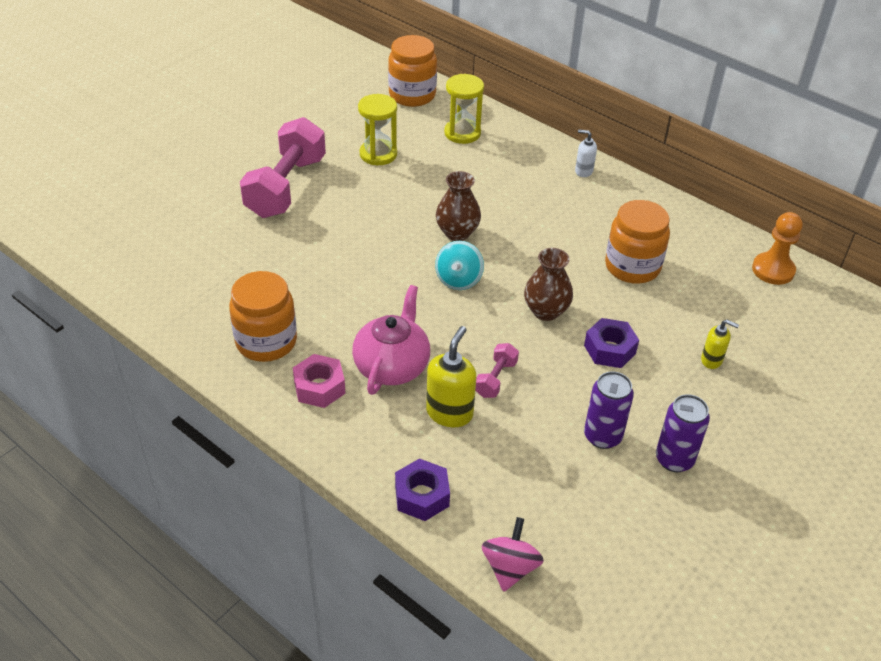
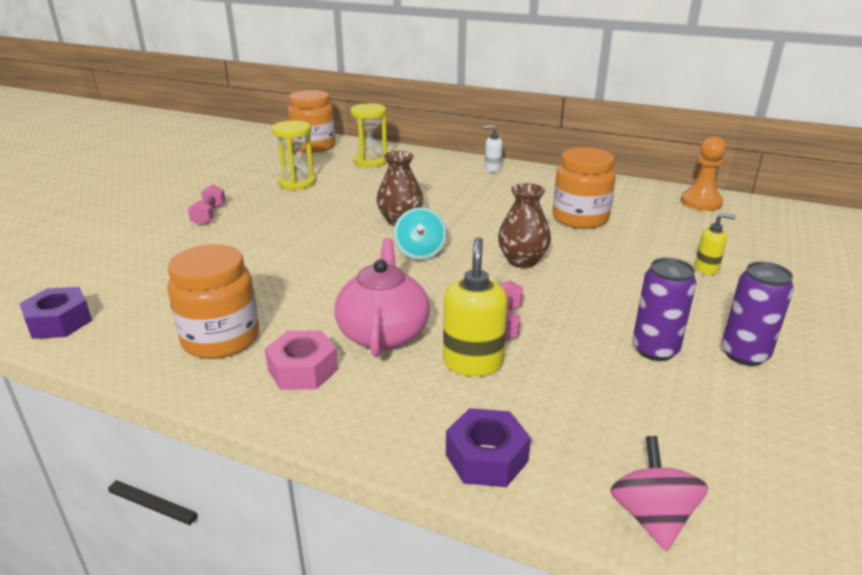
camera: 15 degrees left, 15 degrees down
pink dumbbell [240,117,326,218] -> pink dumbbell [188,185,226,226], size x0.44
purple nut [584,318,639,368] -> purple nut moved to [19,287,92,339]

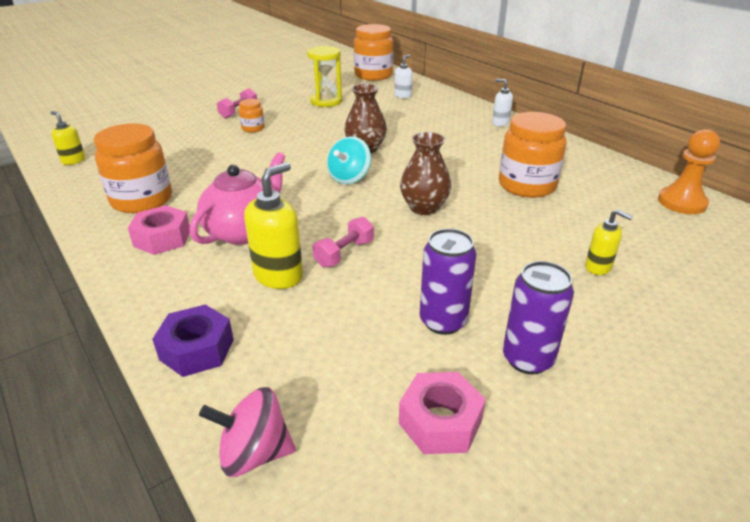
camera: 30 degrees right, 5 degrees up
purple nut [19,287,92,339] -> yellow soap dispenser [51,111,85,165]
yellow hourglass [350,103,387,167] -> white soap dispenser [394,55,413,98]
pink spinning top [610,436,708,551] -> pink spinning top turned 120 degrees counterclockwise [199,387,296,477]
none -> orange jar [239,99,265,133]
none -> pink nut [399,372,486,454]

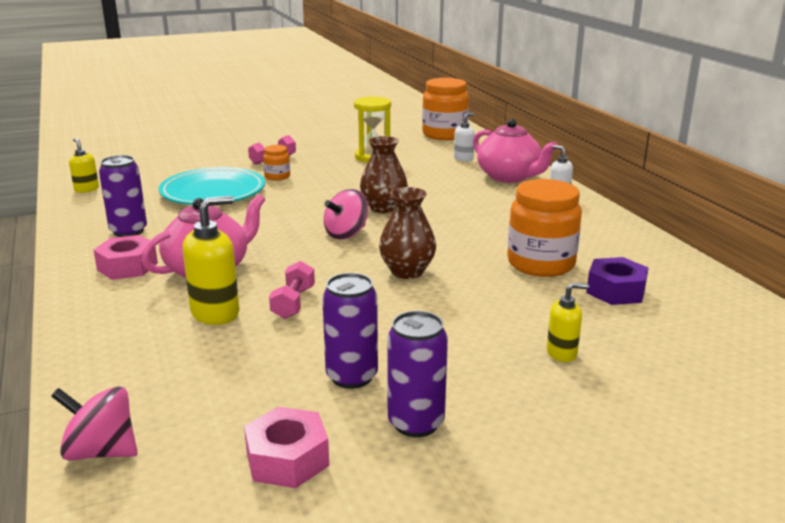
camera: 15 degrees right, 10 degrees down
orange jar [94,124,172,213] -> purple can [99,155,147,237]
purple nut [152,304,234,377] -> purple nut moved to [586,257,649,305]
pink dumbbell [313,217,374,268] -> pink dumbbell turned 45 degrees counterclockwise [269,261,315,319]
turquoise spinning top [327,136,371,184] -> pink spinning top [324,189,368,239]
yellow soap dispenser [585,209,633,275] -> yellow soap dispenser turned 60 degrees counterclockwise [547,283,589,362]
orange pawn [658,129,720,214] -> none
none -> turquoise plate [159,167,265,205]
none -> pink teapot [473,119,558,183]

